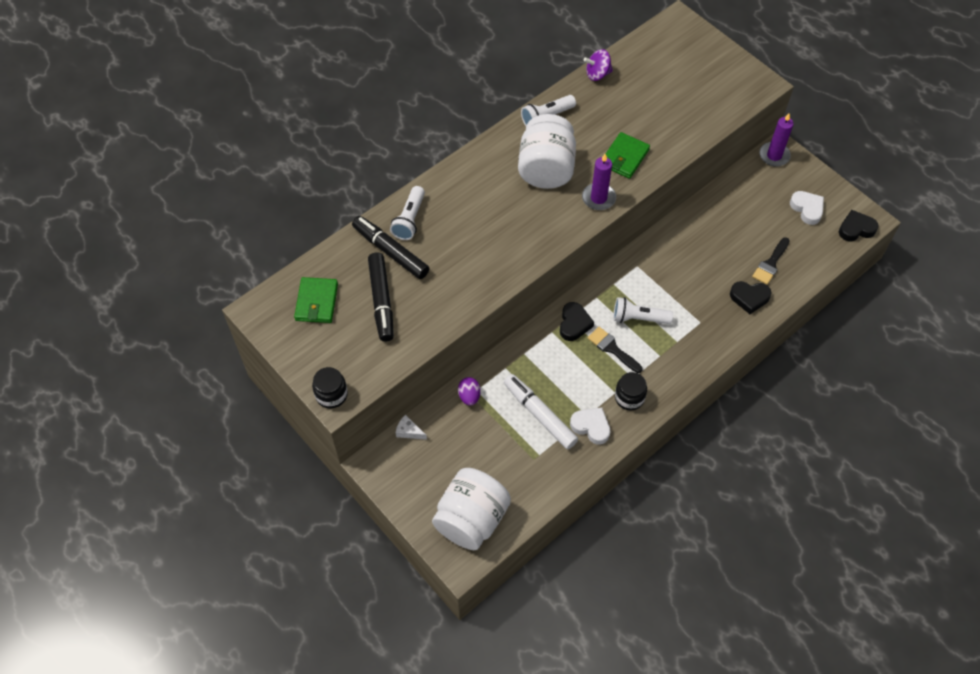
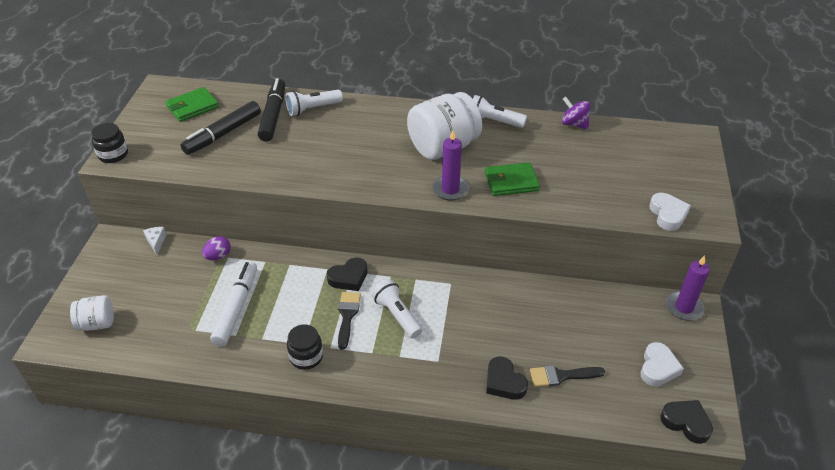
camera: 50 degrees right, 15 degrees down
white jar [432,468,511,550] -> white jar [70,295,114,331], size x0.53
white heart [570,407,610,445] -> white heart moved to [649,193,691,231]

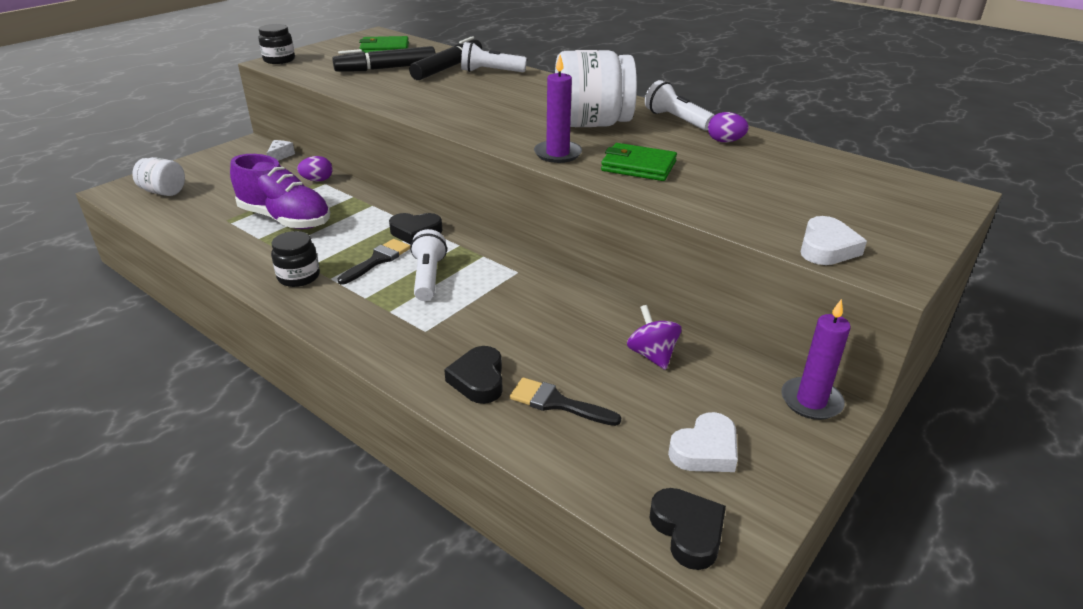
camera: 30 degrees right, 10 degrees down
white marker [210,261,257,346] -> purple shoe [230,154,330,229]
purple spinning top [562,97,590,130] -> purple spinning top moved to [627,305,682,370]
none -> purple egg [708,112,749,142]

